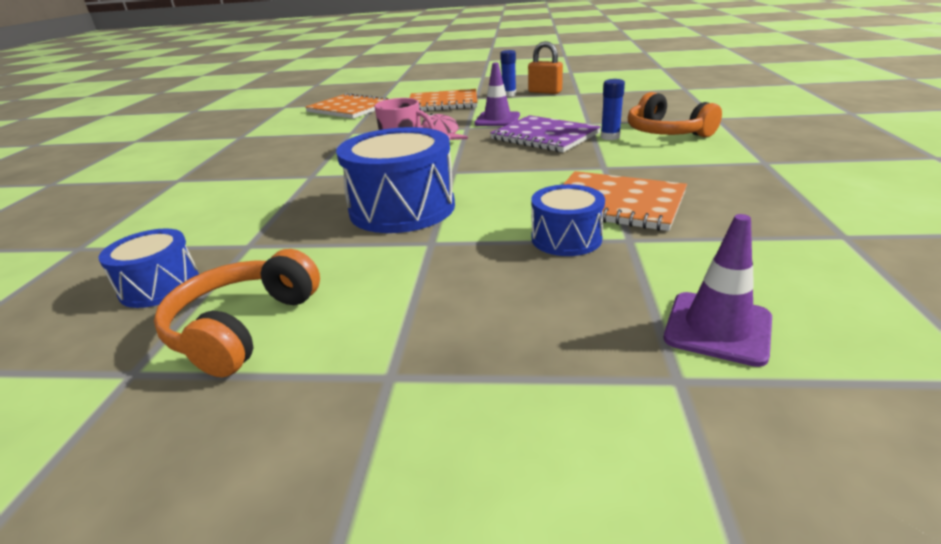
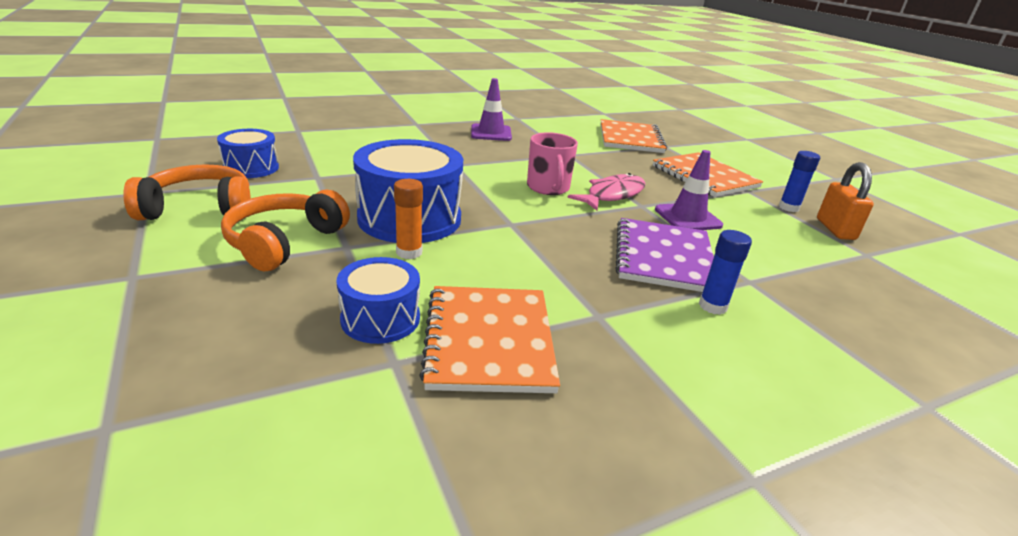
camera: 55 degrees right, 0 degrees up
orange headphones [628,92,722,137] -> orange headphones moved to [221,189,350,271]
purple traffic cone [664,214,772,367] -> purple traffic cone moved to [471,78,512,141]
none -> orange glue stick [394,179,423,259]

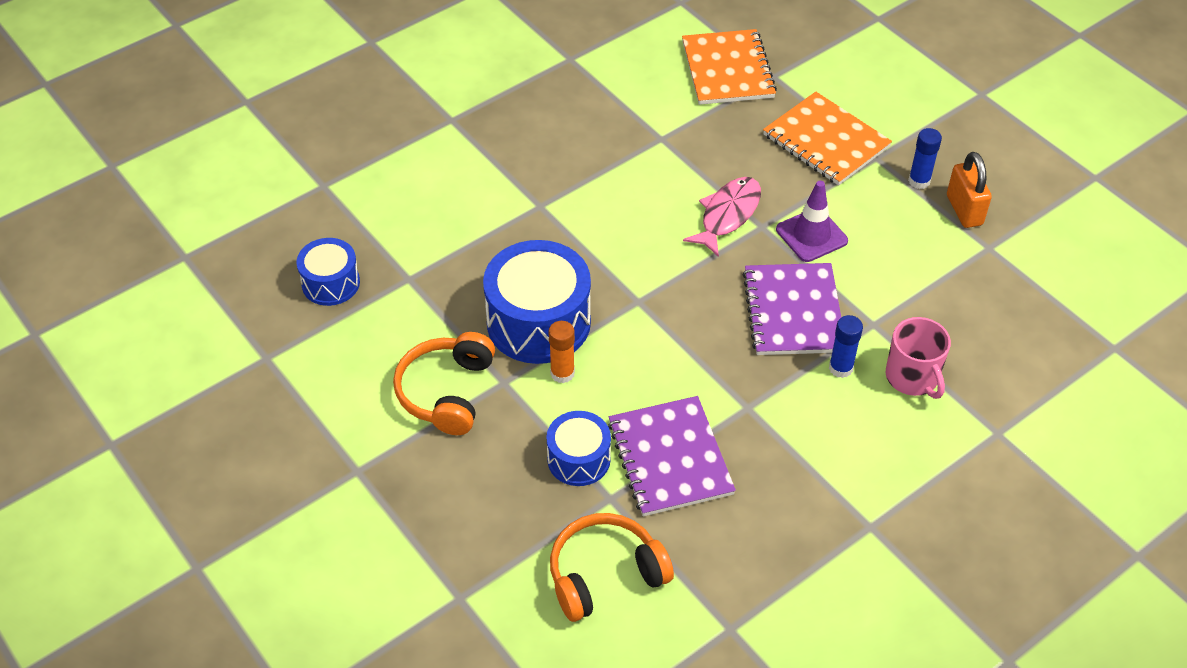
camera: 10 degrees left, 20 degrees up
orange headphones [123,164,251,220] -> orange headphones moved to [550,513,674,622]
orange notebook [419,286,560,393] -> purple notebook [608,396,736,516]
purple traffic cone [471,78,512,141] -> none
pink mug [527,132,578,195] -> pink mug moved to [886,317,951,399]

